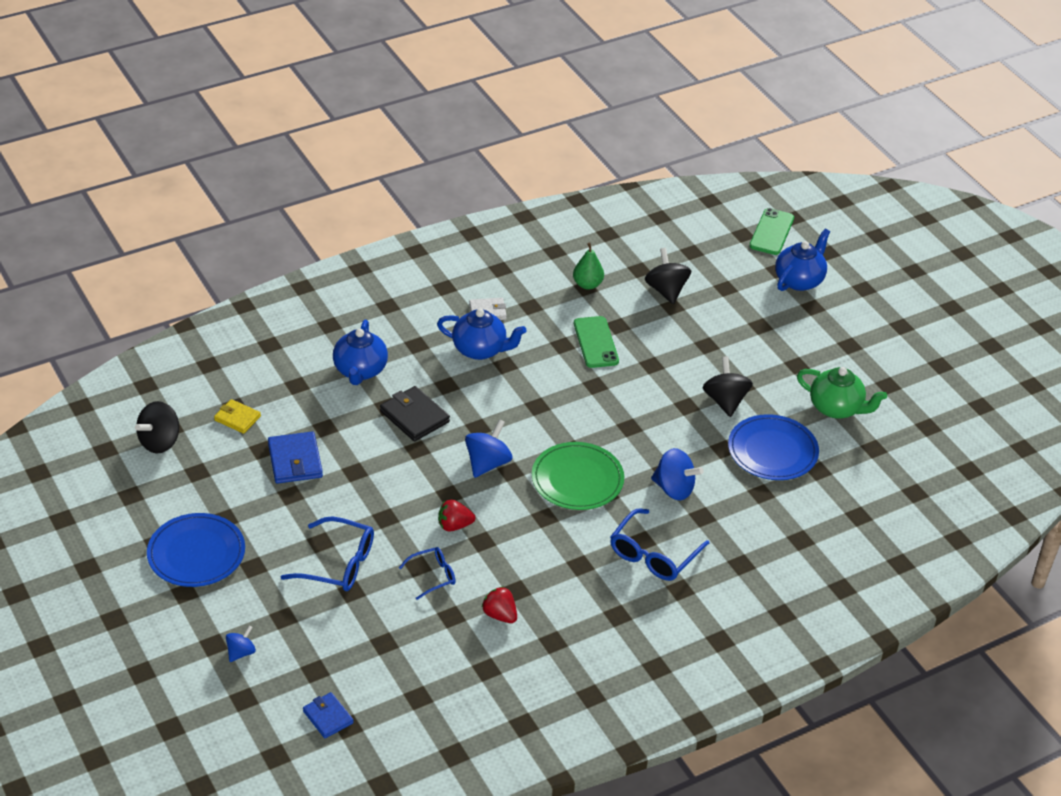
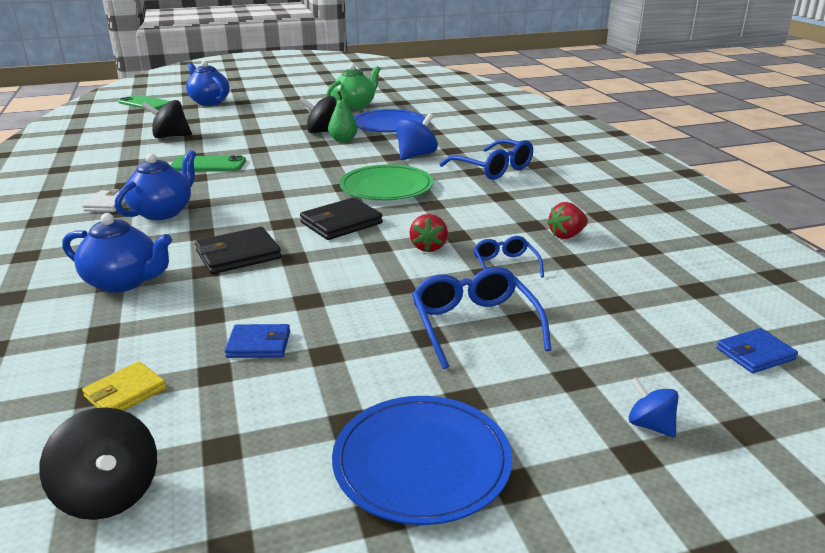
camera: 75 degrees left, 15 degrees down
blue wallet [268,431,323,484] -> blue wallet [225,324,290,358], size x0.64
blue glasses [281,516,374,591] -> blue glasses turned 45 degrees counterclockwise [412,267,552,369]
blue spinning top [465,419,512,478] -> black wallet [300,198,383,240]
green pear [573,242,604,289] -> green pear moved to [328,91,358,143]

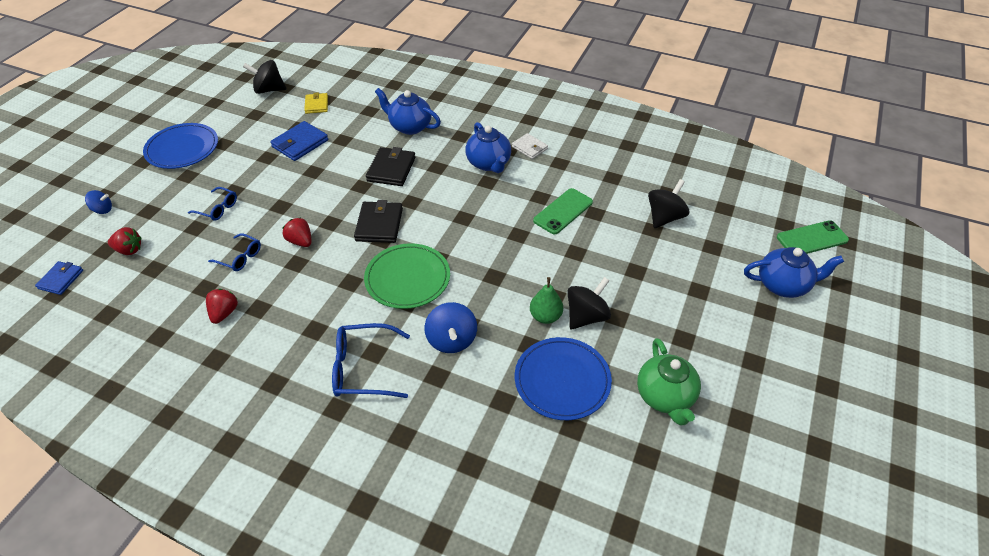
camera: 130 degrees right, 20 degrees up
blue teapot [62,213,172,293] -> blue teapot turned 60 degrees clockwise [375,88,441,135]
blue wallet [225,324,290,358] -> blue wallet [270,121,328,161], size x1.55
blue glasses [412,267,552,369] -> blue glasses [188,187,237,221], size x0.60
none -> red strawberry [108,227,142,255]

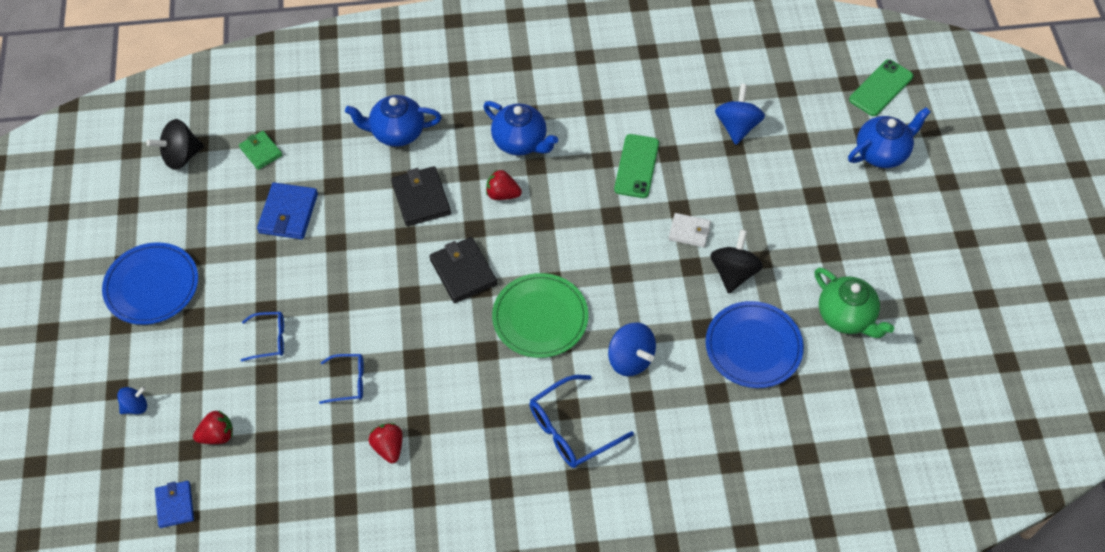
camera: 30 degrees left, 10 degrees up
red strawberry [283,217,312,247] -> red strawberry moved to [486,170,522,200]
yellow wallet [304,92,328,114] -> green wallet [239,131,282,170]
white wallet [512,133,548,159] -> white wallet moved to [669,213,711,248]
green pear [530,277,563,324] -> none
black spinning top [648,179,689,228] -> blue spinning top [715,84,765,145]

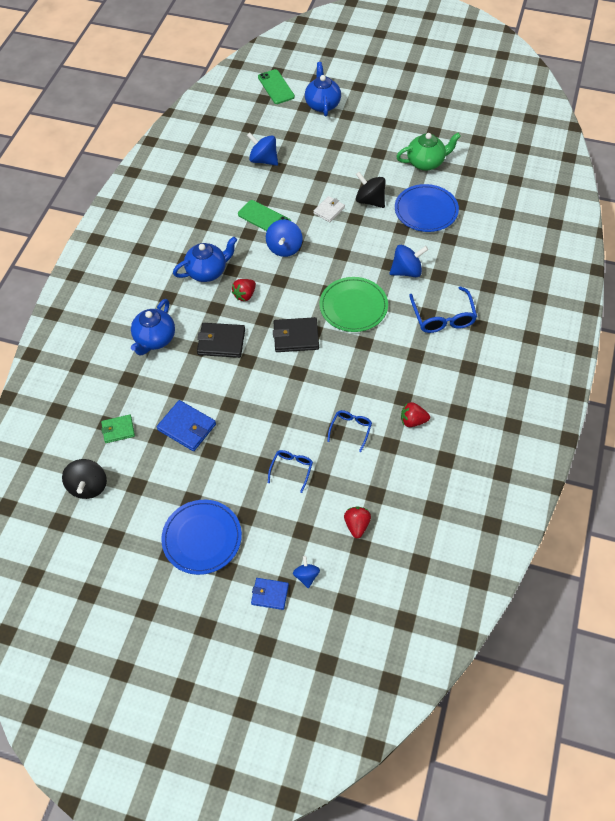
camera: 65 degrees left, 0 degrees up
blue wallet [155,481,194,528] -> blue wallet moved to [251,578,289,610]
none -> blue spinning top [266,220,303,257]

